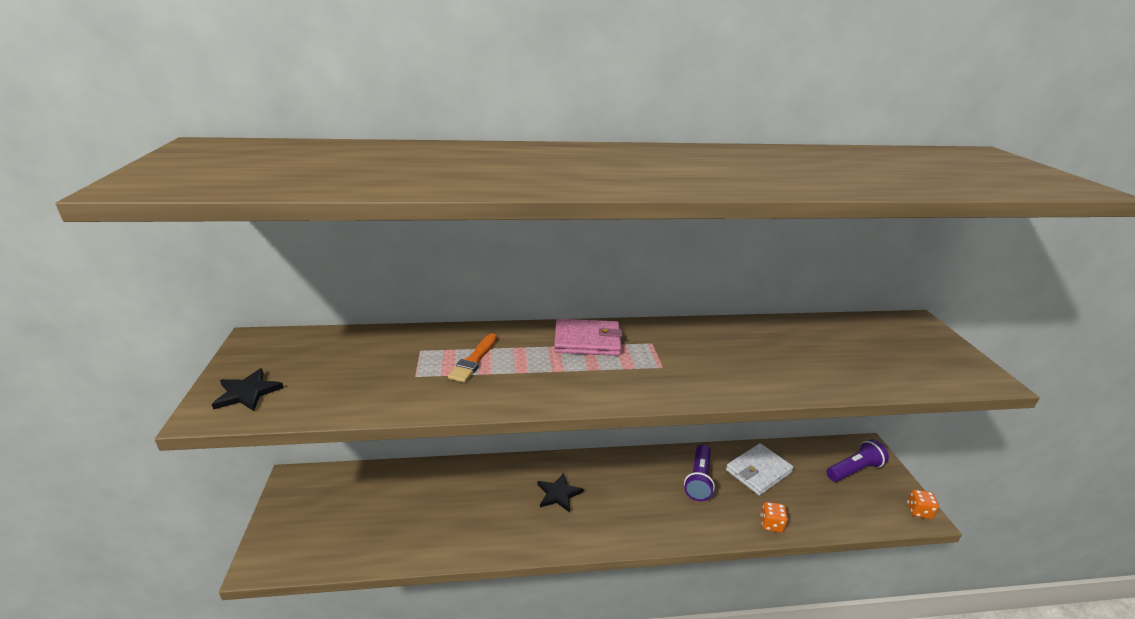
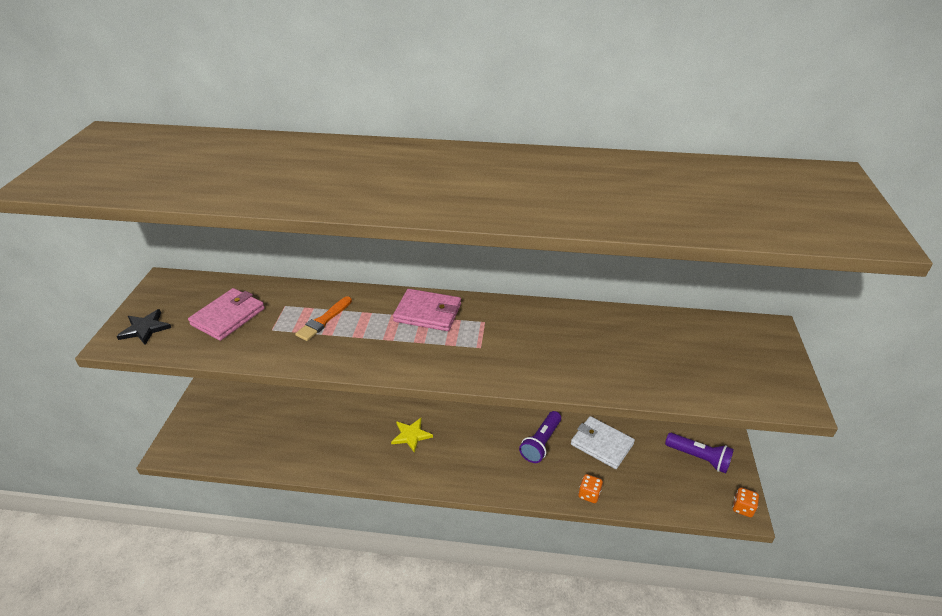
camera: 15 degrees right, 10 degrees up
black star [537,473,584,513] -> yellow star [391,418,433,453]
white wallet [726,443,794,496] -> white wallet turned 60 degrees clockwise [571,416,635,469]
purple flashlight [826,439,889,482] -> purple flashlight turned 45 degrees clockwise [665,433,734,473]
none -> pink wallet [188,288,265,341]

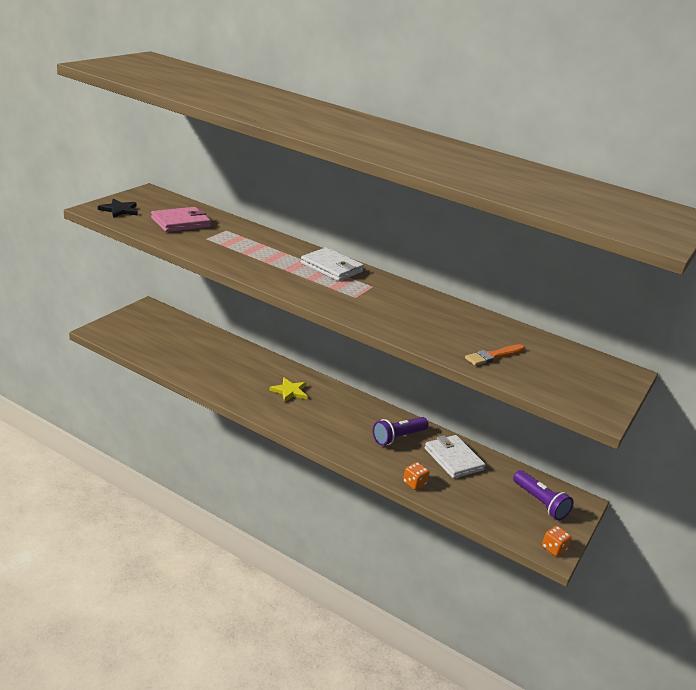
camera: 20 degrees right, 10 degrees down
orange brush [295,296,352,341] -> orange brush moved to [465,344,525,366]
pink wallet [393,289,461,331] -> white wallet [301,247,364,281]

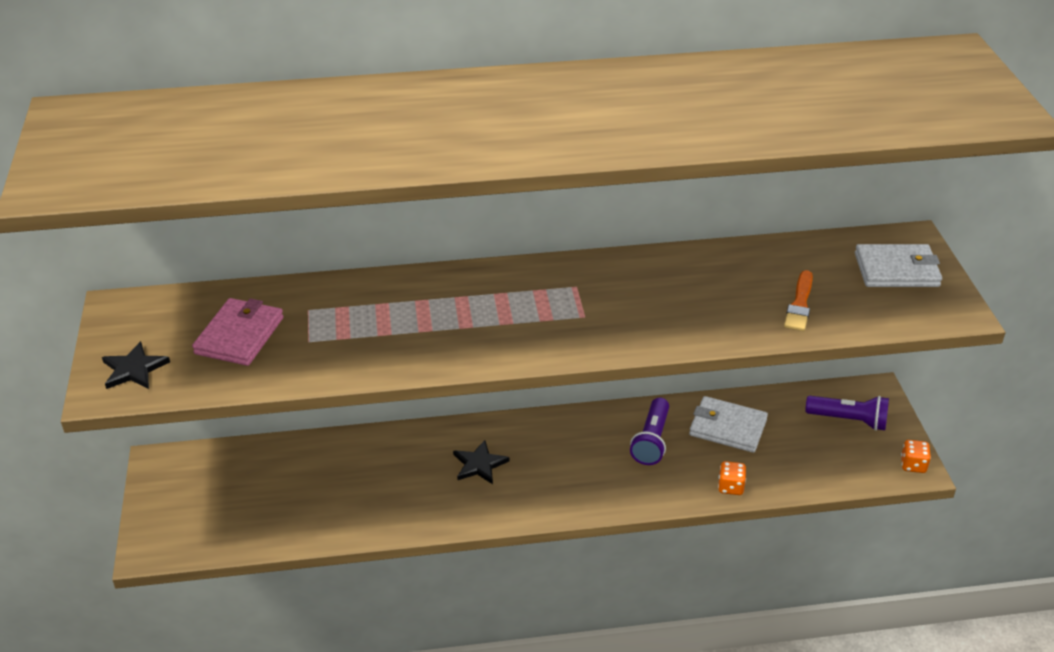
camera: 35 degrees left, 10 degrees up
yellow star [269,377,308,402] -> black star [453,440,509,484]
white wallet [301,247,364,281] -> white wallet moved to [855,244,942,287]

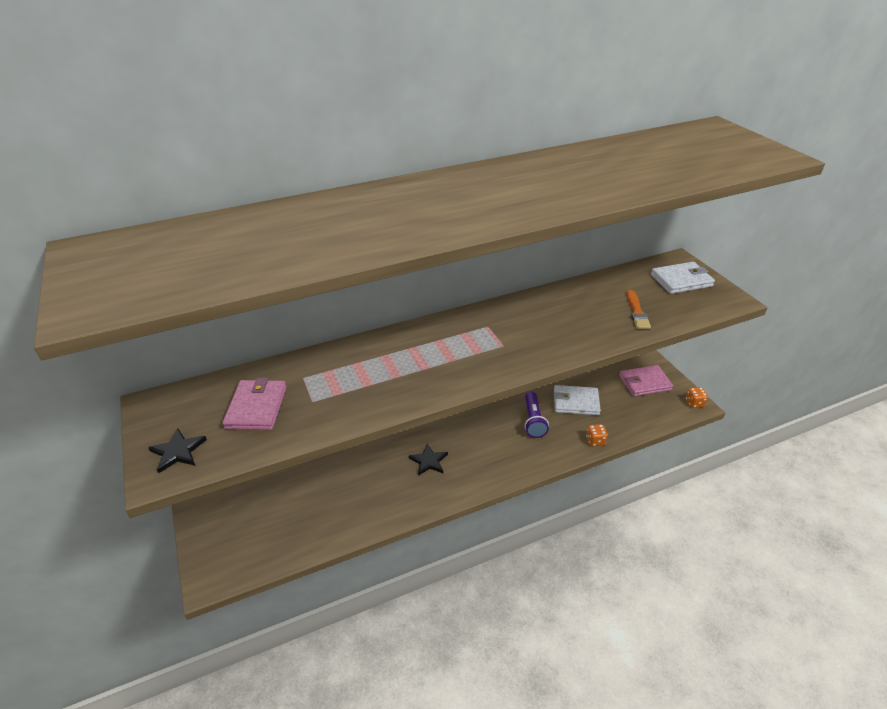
camera: 15 degrees left, 0 degrees up
purple flashlight [805,396,889,431] -> pink wallet [619,365,673,397]

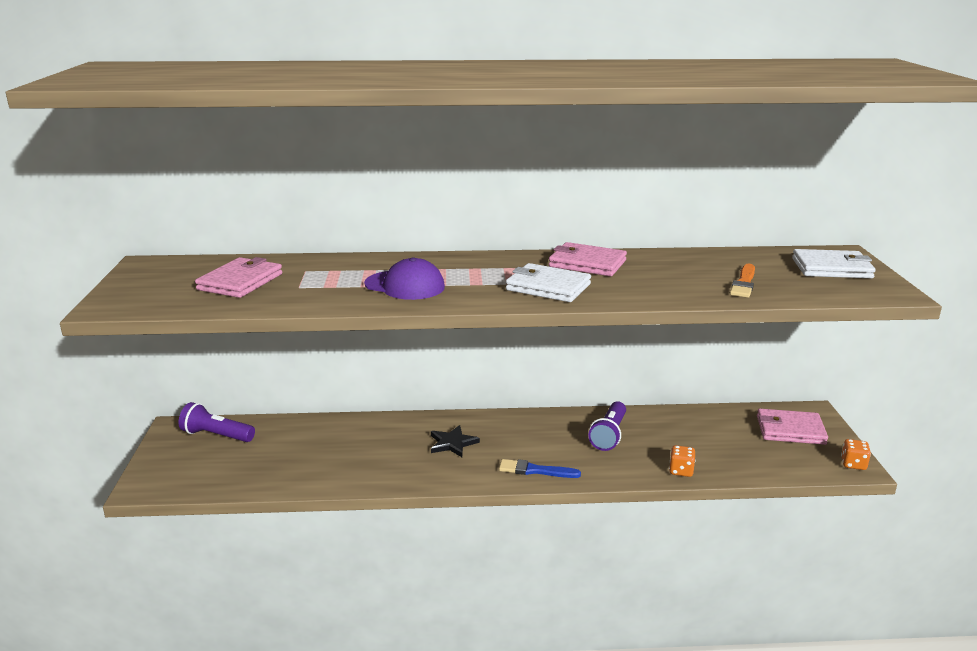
camera: 20 degrees right, 15 degrees down
black star [148,428,207,473] -> none
white wallet [554,385,601,415] -> white wallet moved to [506,263,591,302]
none -> purple flashlight [179,402,255,442]
none -> purple cap [364,257,445,300]
none -> blue brush [499,459,581,478]
none -> pink wallet [549,242,627,276]

